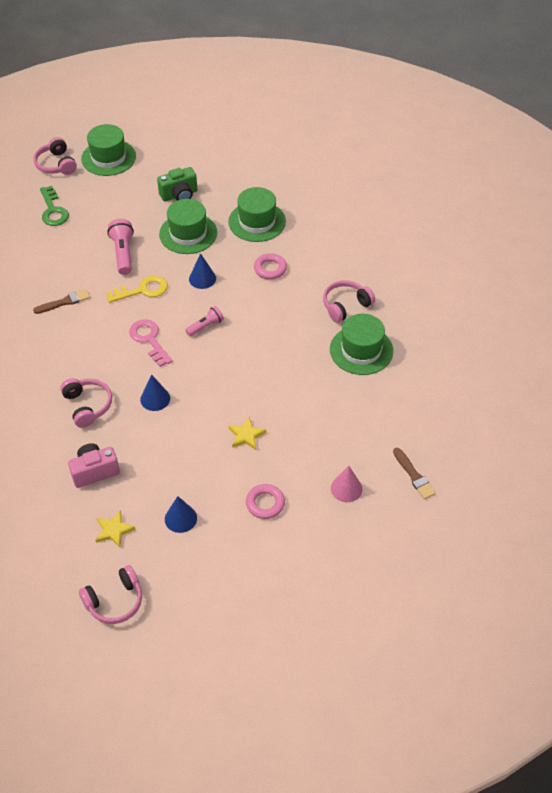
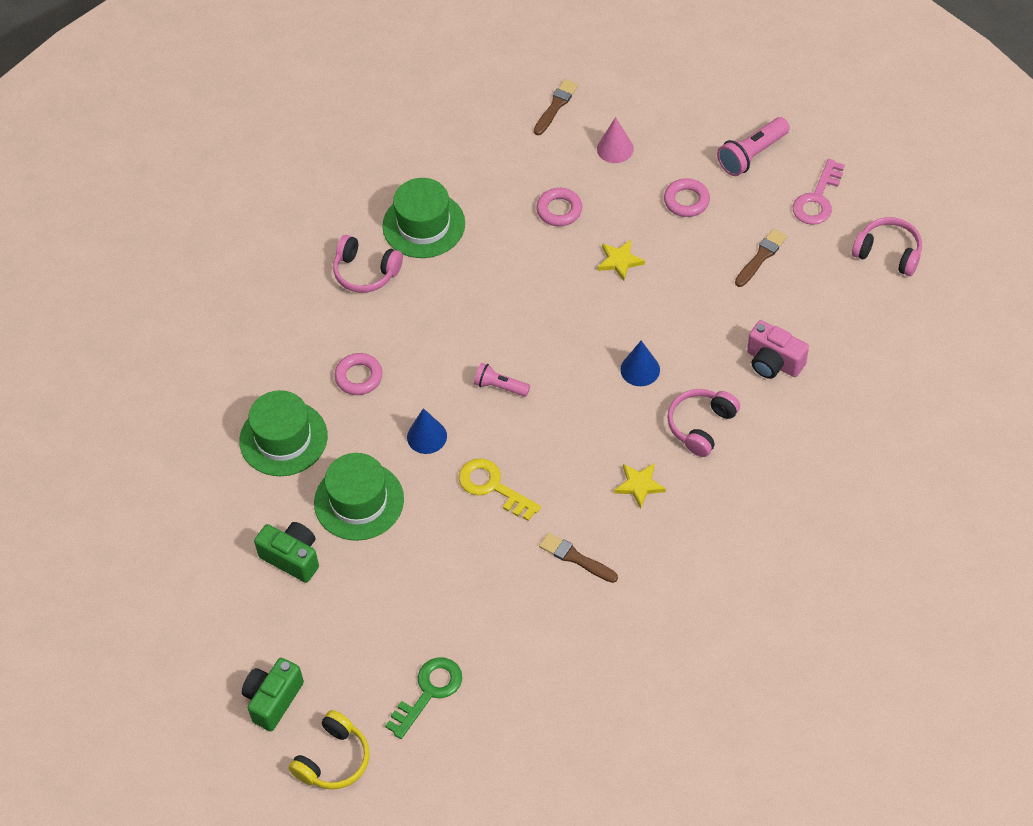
camera: 120 degrees left, 5 degrees up
pink headphones [34,137,77,175] -> yellow headphones [289,710,370,790]
green hat [81,124,136,176] -> green camera [242,658,304,731]
yellow star [96,510,136,548] -> yellow star moved to [614,463,666,509]
pink flashlight [107,219,134,275] -> pink flashlight moved to [717,117,790,176]
pink key [129,319,173,367] -> pink key moved to [793,159,845,225]
blue cone [165,496,197,533] -> brown brush [735,229,787,287]
none -> pink ring [536,188,582,226]

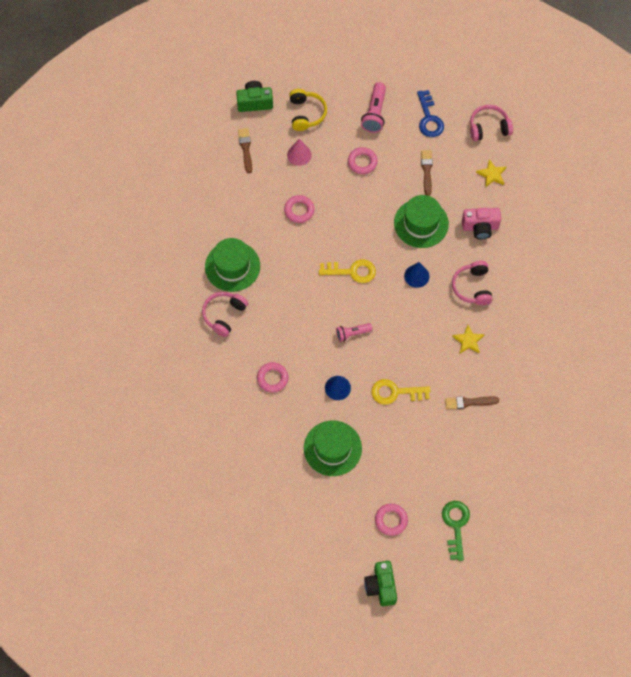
camera: 40 degrees left, 10 degrees up
green hat [239,390,328,476] -> green hat moved to [394,195,449,248]
green camera [254,522,319,583] -> green camera moved to [236,81,273,112]
yellow headphones [289,710,370,790] -> yellow headphones moved to [289,89,327,131]
pink headphones [333,235,403,293] -> pink headphones turned 135 degrees clockwise [202,292,248,337]
yellow star [598,240,645,281] -> yellow star moved to [476,159,507,188]
pink key [793,159,845,225] -> blue key [417,90,444,137]
none -> yellow key [319,259,376,283]
none -> pink ring [375,504,408,536]

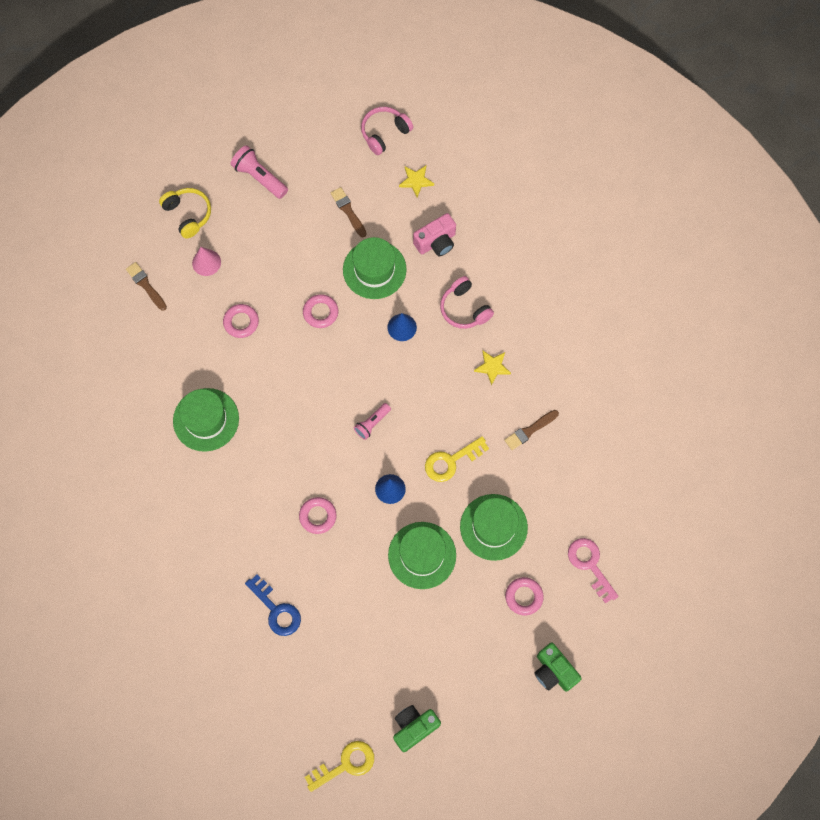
camera: 30 degrees left, 5 degrees up
pink headphones [202,292,248,337] -> none
green camera [236,81,273,112] -> green camera moved to [393,705,441,752]
yellow key [319,259,376,283] -> yellow key moved to [304,741,374,792]
pink ring [348,147,378,174] -> pink ring moved to [303,294,338,328]
pink flashlight [361,82,386,133] -> pink flashlight turned 150 degrees clockwise [231,145,288,199]
blue key [417,90,444,137] -> blue key moved to [245,574,301,636]
green key [442,501,470,561] -> pink key [568,538,619,604]
none -> green hat [460,494,528,561]

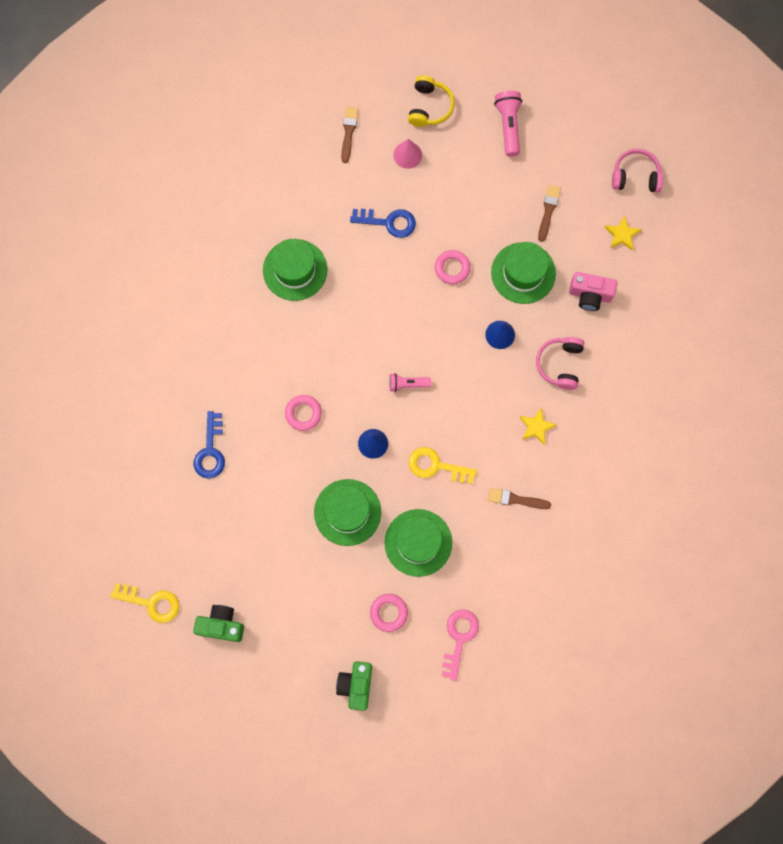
camera: 45 degrees right, 5 degrees up
pink ring [223,304,259,338] -> blue key [350,209,416,238]

